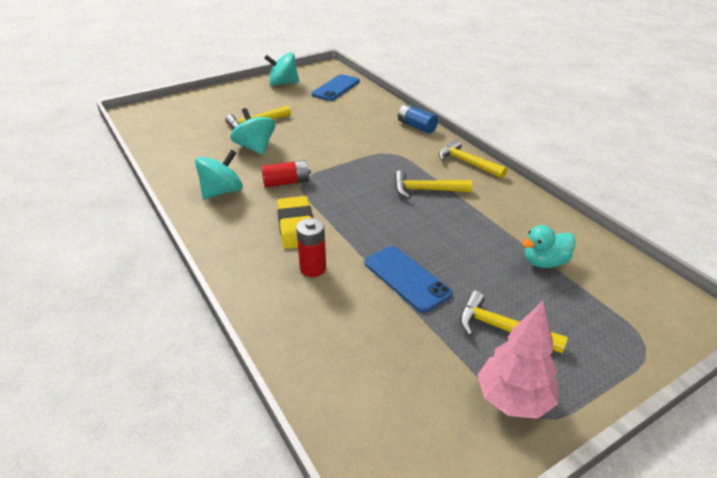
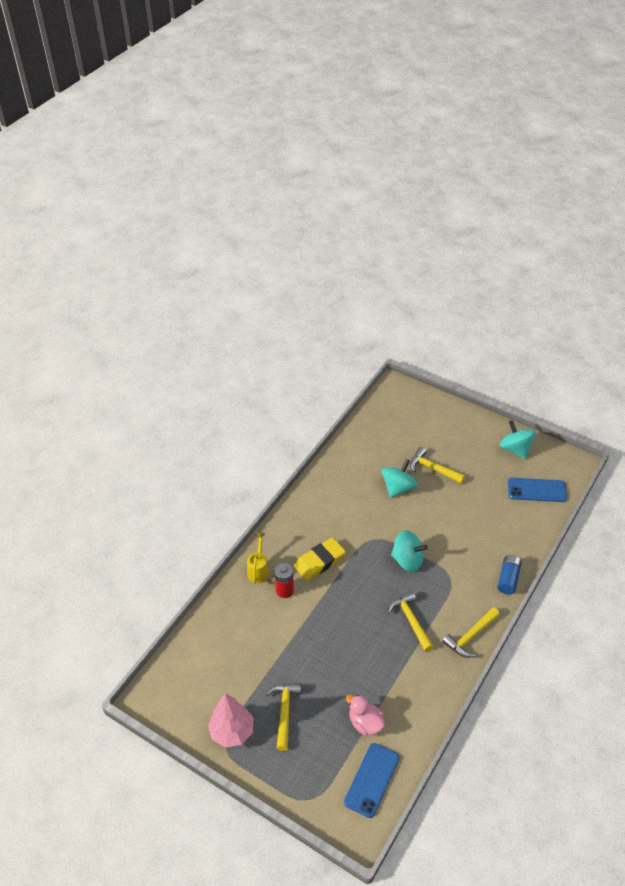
camera: 65 degrees right, 10 degrees up
turquoise spinning top [195,149,243,199] -> turquoise spinning top moved to [391,530,428,572]
red battery [261,160,311,188] -> none
blue phone [364,246,453,313] -> blue phone moved to [344,743,400,818]
yellow hammer [438,139,507,179] -> yellow hammer turned 150 degrees counterclockwise [442,608,500,658]
turquoise duck [521,225,576,268] -> pink duck [346,695,385,735]
none -> yellow watering can [247,533,269,584]

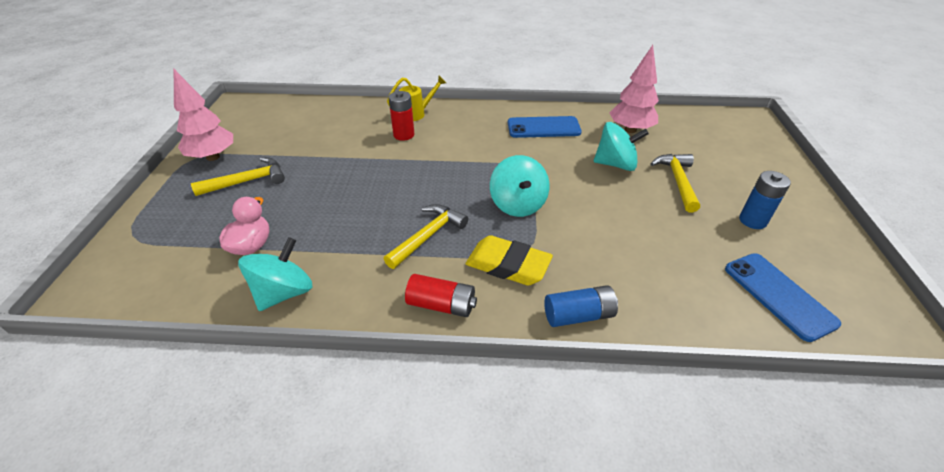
camera: 60 degrees right, 5 degrees down
yellow eraser [294,537,345,581] -> yellow eraser moved to [466,235,553,286]
blue phone [344,743,400,818] -> blue phone moved to [508,116,582,138]
yellow hammer [442,608,500,658] -> red battery [405,274,477,317]
turquoise spinning top [499,420,536,459] -> turquoise spinning top moved to [238,237,313,311]
none -> pink tree [609,45,659,133]
none -> blue battery [739,171,791,229]

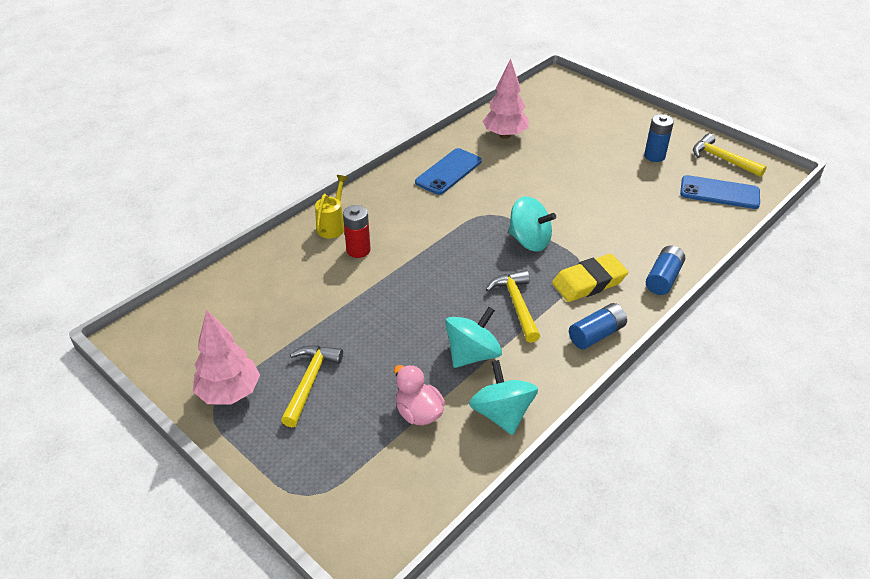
camera: 50 degrees left, 0 degrees up
red battery [405,274,477,317] -> blue battery [569,303,627,349]
turquoise spinning top [594,122,649,171] -> turquoise spinning top moved to [445,307,502,368]
yellow hammer [650,154,700,213] -> yellow hammer moved to [693,133,767,177]

